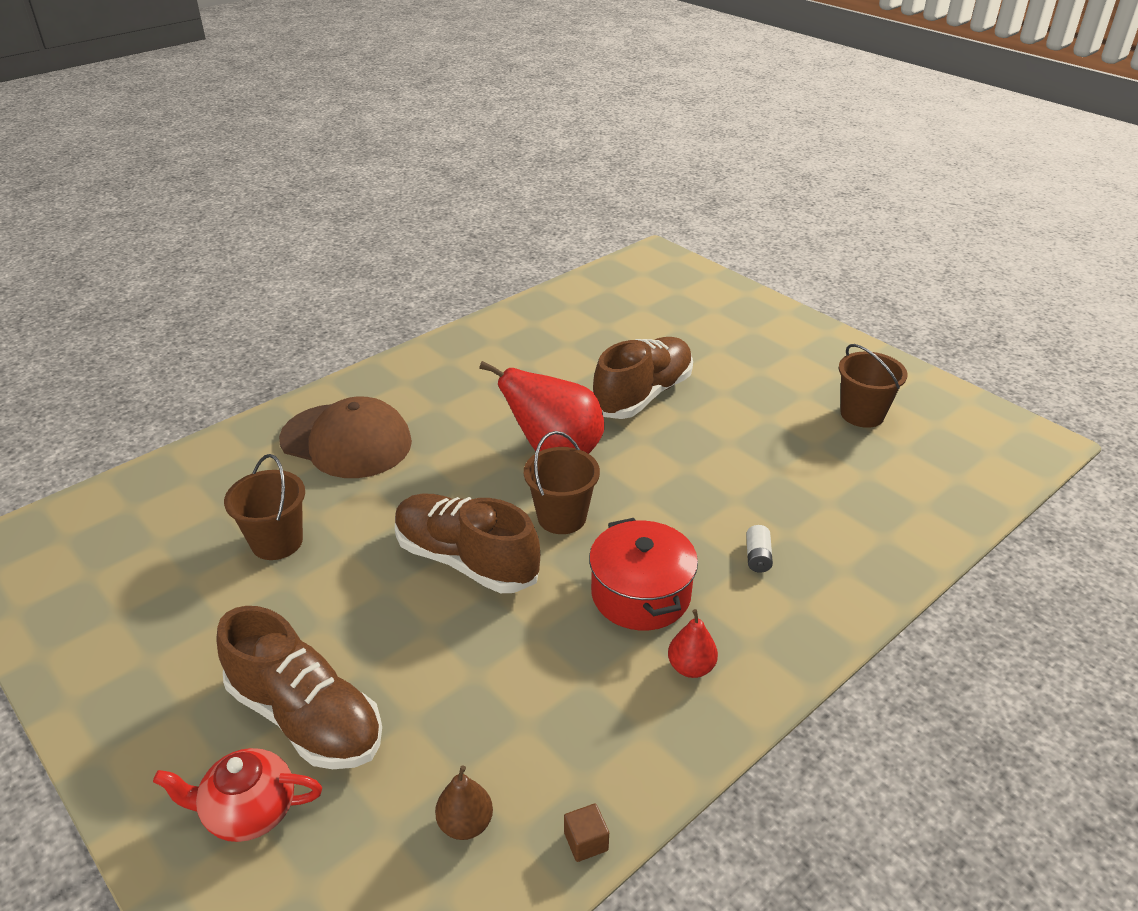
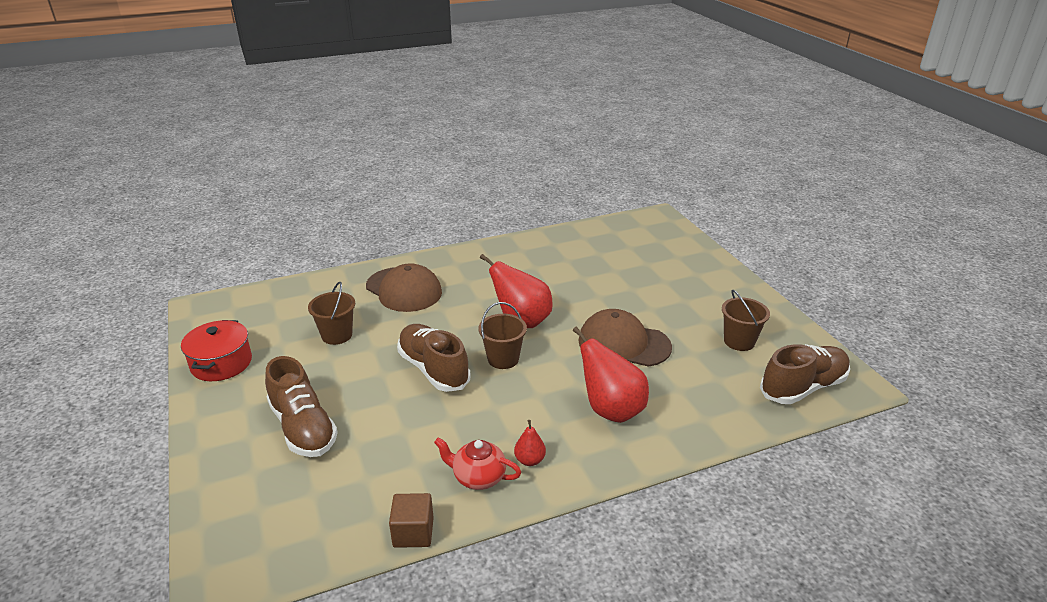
camera: 20 degrees right, 5 degrees down
red teapot [153,748,322,842] -> red teapot moved to [434,437,521,490]
brown pear [435,765,493,840] -> none
brown cube [564,804,609,862] -> brown cube [389,493,434,548], size x1.76
red pot [589,518,698,630] -> red pot moved to [181,320,252,381]
brown shoe [593,337,693,419] -> brown shoe moved to [760,344,850,404]
white battery [746,525,773,573] -> red pear [573,327,649,423]
none -> brown cap [578,309,672,367]

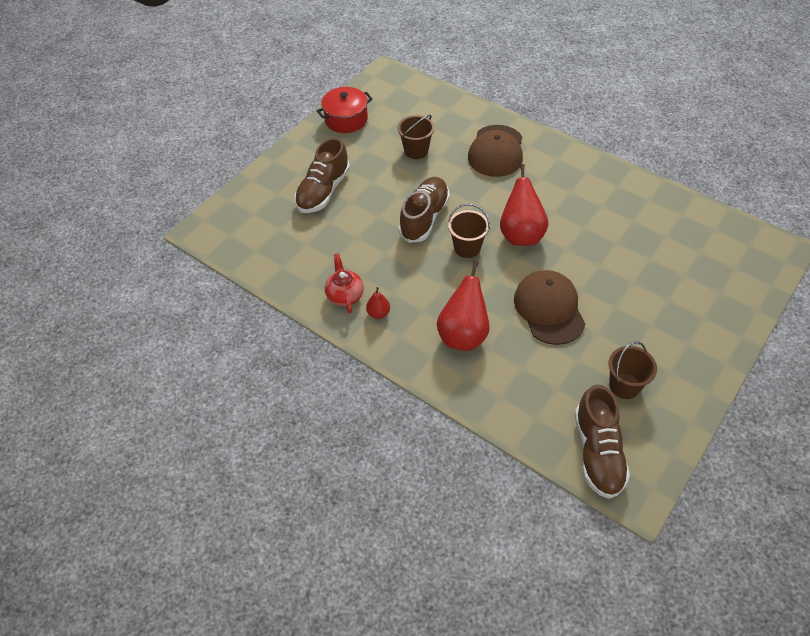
camera: 60 degrees right, 20 degrees up
brown cube [389,493,434,548] -> none
brown shoe [760,344,850,404] -> brown shoe turned 60 degrees clockwise [575,384,630,499]

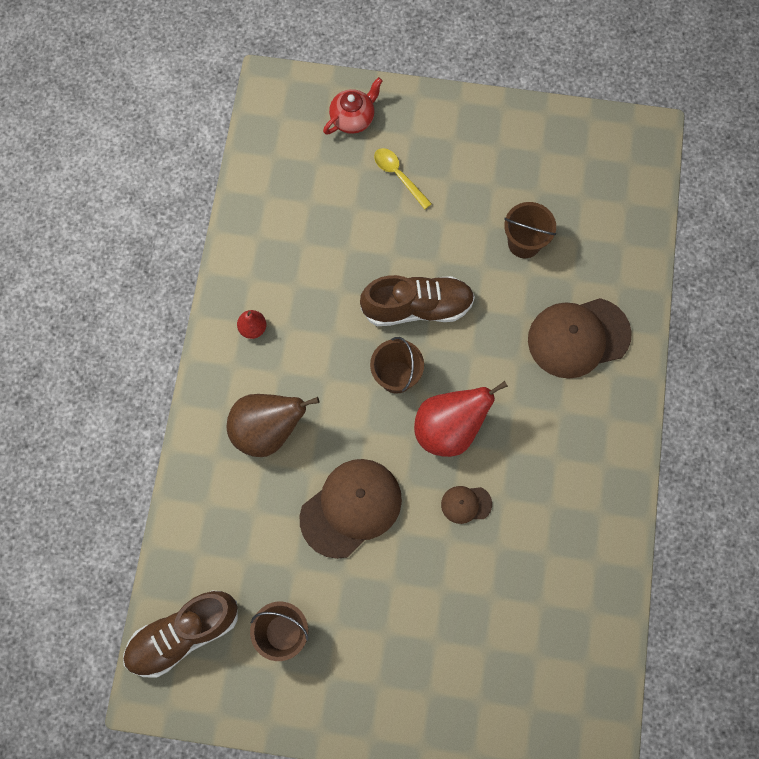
camera: 60 degrees right, 20 degrees up
brown shoe [294,137,350,213] -> yellow spoon [374,148,432,209]
red pot [317,87,372,133] -> none
red teapot [325,253,364,313] -> red teapot moved to [323,77,383,135]
red pear [437,261,490,351] -> brown pear [227,394,319,457]
none -> brown cap [441,486,492,524]

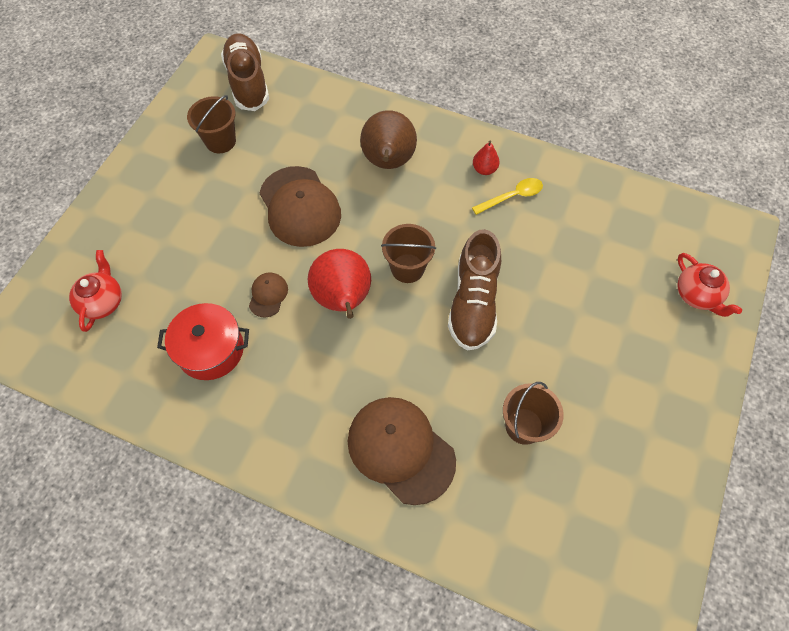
camera: 105 degrees right, 10 degrees down
yellow spoon [374,148,432,209] -> yellow spoon moved to [472,178,543,215]
brown cap [528,298,632,379] -> brown cap turned 45 degrees counterclockwise [347,397,456,505]
none -> red teapot [69,250,122,332]
none -> red pot [157,303,249,380]

